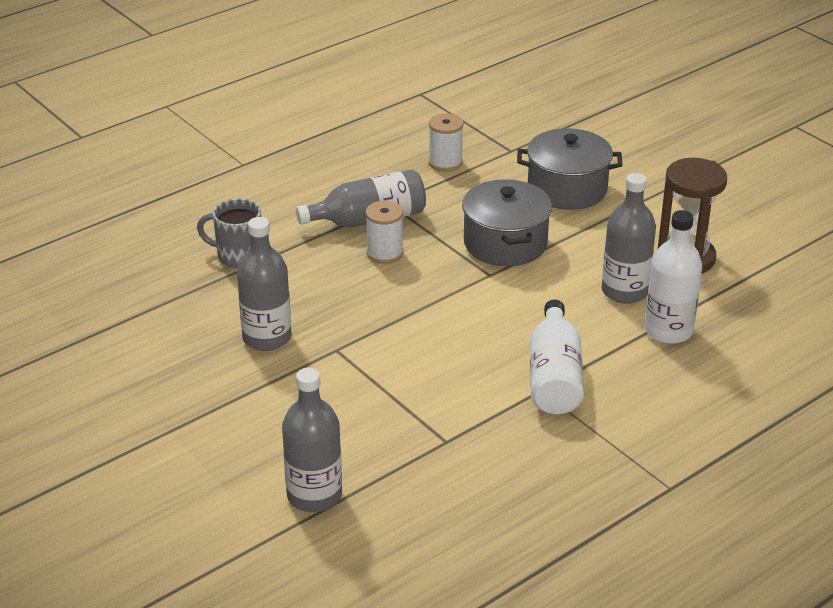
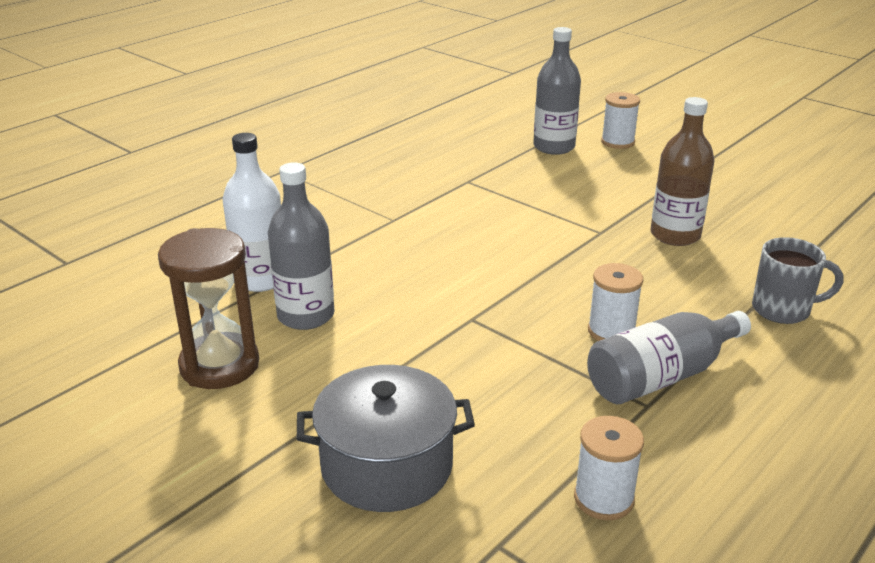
camera: 170 degrees right, 5 degrees down
grey bottle [237,217,292,351] -> brown bottle [651,97,715,246]
grey pot [462,179,552,266] -> none
white bottle [530,300,584,414] -> none
none -> white spool [601,92,640,149]

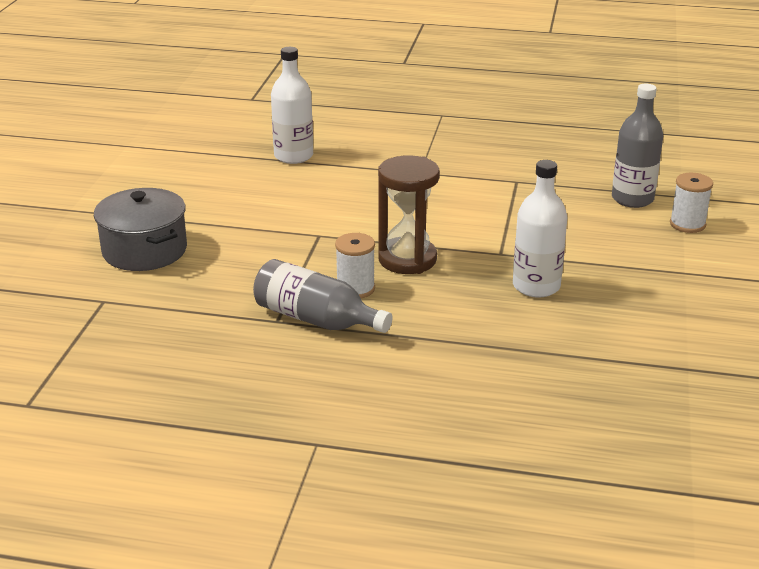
camera: 60 degrees right, 0 degrees up
brown hourglass [158,228,259,389] -> brown hourglass moved to [378,155,440,274]
grey bottle [268,162,334,330] -> none
white spool [574,416,644,520] -> none
brown bottle [651,97,715,246] -> white bottle [513,160,568,298]
grey mug [752,237,843,324] -> none

